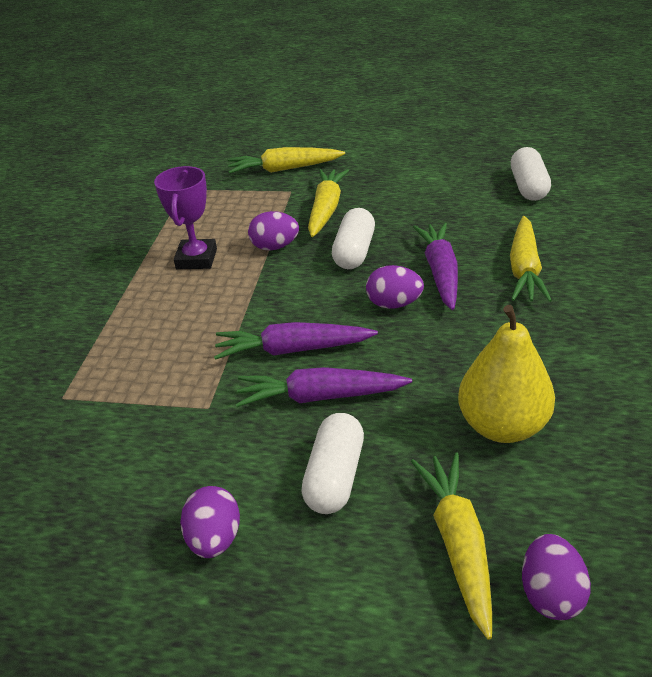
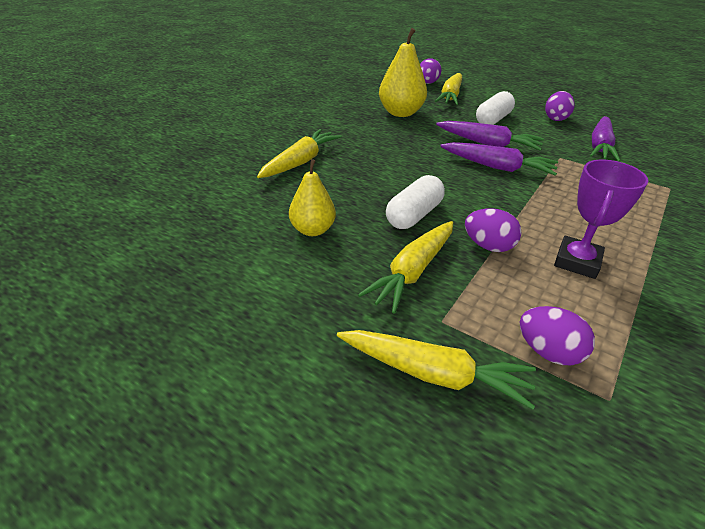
camera: 160 degrees left, 0 degrees up
purple egg [366,265,424,309] -> purple egg moved to [520,306,595,365]
purple carrot [413,223,458,310] -> purple carrot moved to [590,116,621,162]
white capsule [511,147,551,201] -> none
none -> yellow pear [289,159,336,236]

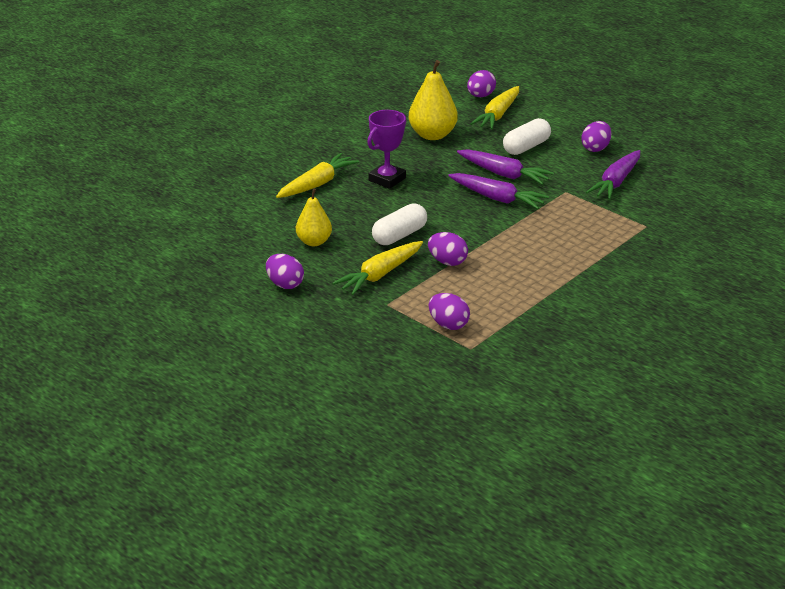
camera: 10 degrees right, 5 degrees down
yellow carrot [337,330,536,410] -> none
purple trophy [554,160,649,279] -> purple trophy moved to [367,110,406,189]
none -> purple egg [266,254,304,289]

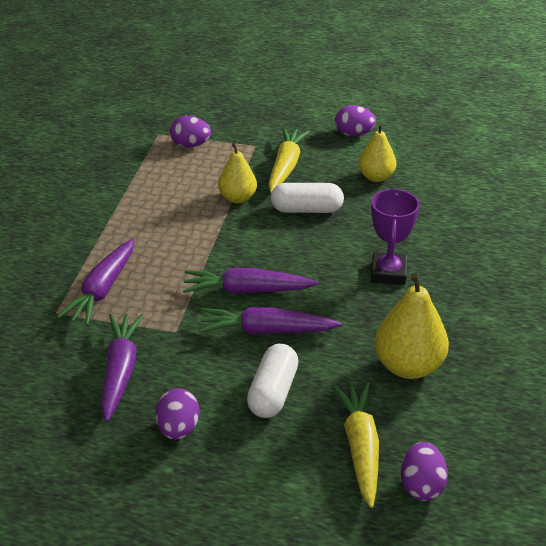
camera: 150 degrees right, 5 degrees up
yellow carrot [276,153,359,198] -> none
white capsule [372,203,427,245] -> white capsule turned 75 degrees clockwise [271,183,344,213]
purple egg [428,232,468,266] -> yellow pear [218,143,257,203]
none -> purple carrot [57,238,134,325]

